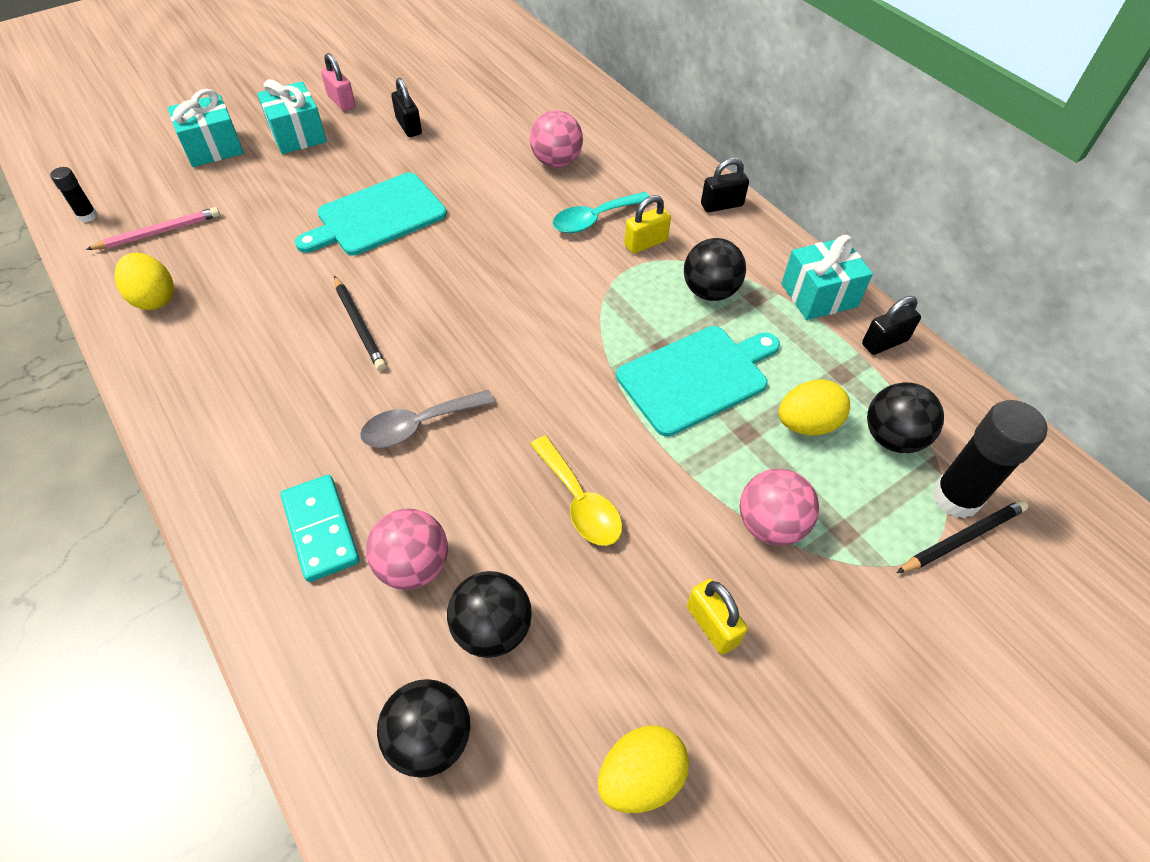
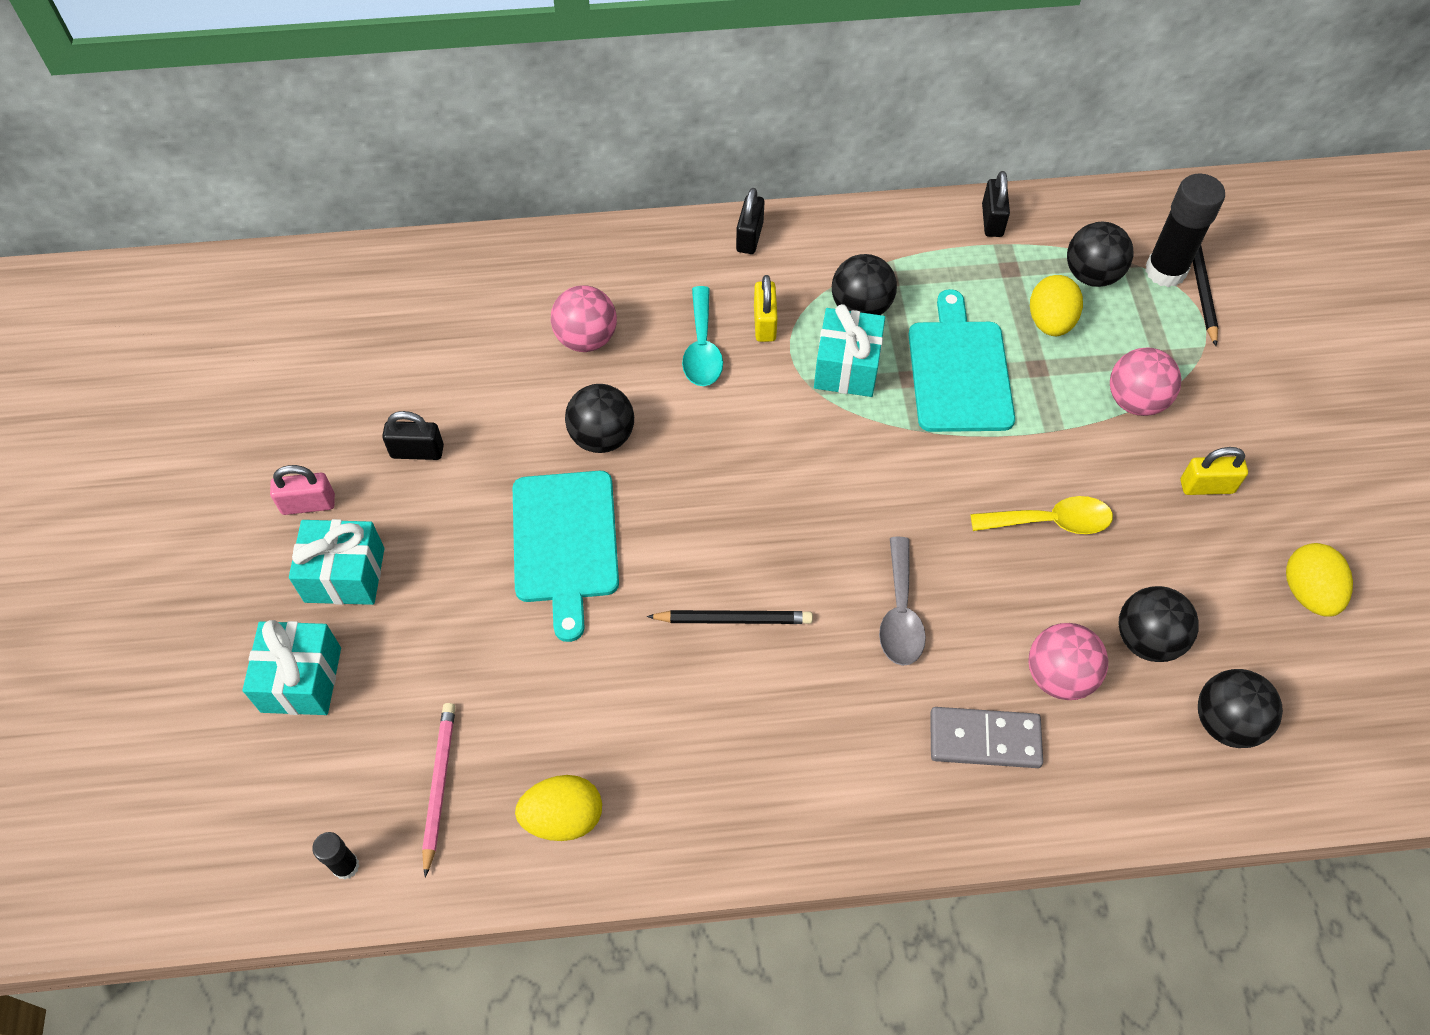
camera: 60 degrees left, 5 degrees up
turquoise domino [281,475,360,582] -> grey domino [930,707,1043,768]
turquoise gift [781,235,873,320] -> turquoise gift moved to [814,304,885,397]
none -> black ball [565,384,634,453]

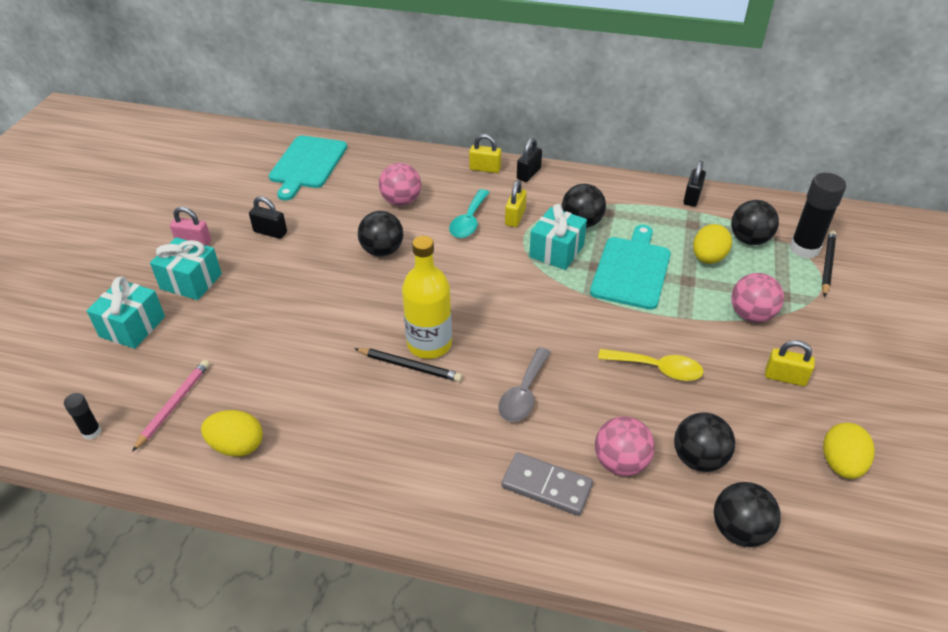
camera: 20 degrees right, 15 degrees down
turquoise cutting board [513,471,619,642] -> turquoise cutting board moved to [269,135,347,201]
none -> yellow bottle [402,236,452,359]
none -> yellow padlock [469,134,501,173]

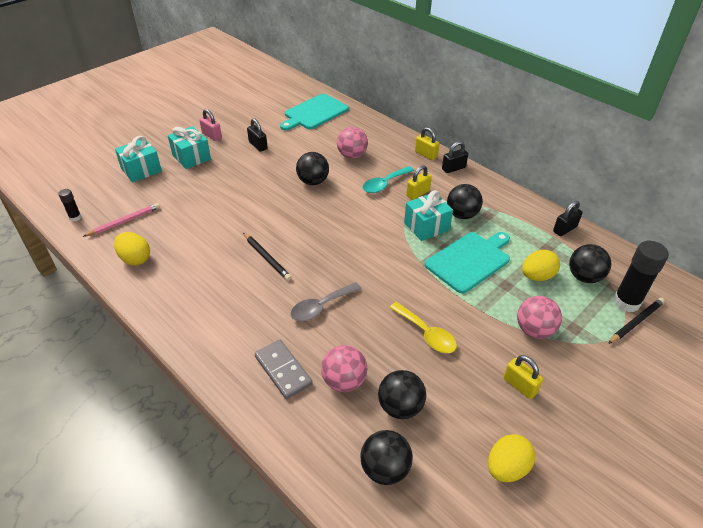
camera: 30 degrees right, 0 degrees up
yellow bottle [402,236,452,359] -> none

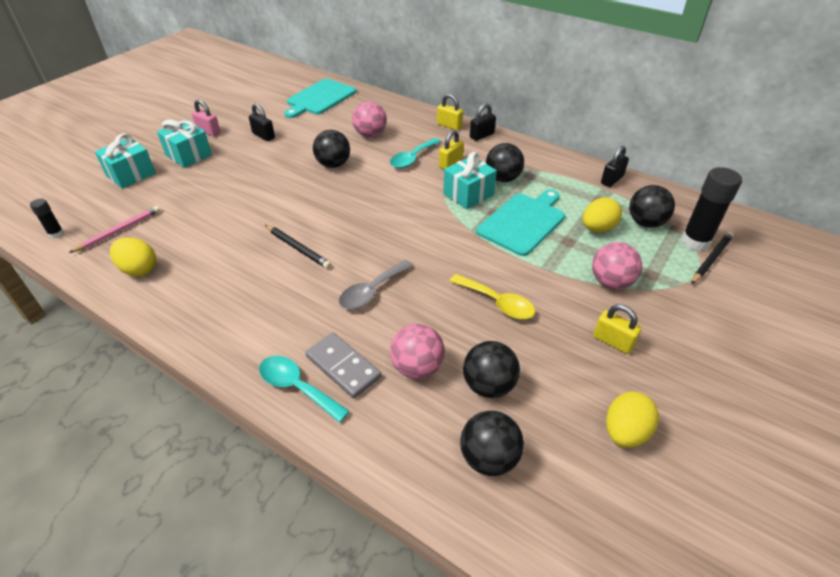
camera: 10 degrees left, 0 degrees up
none -> turquoise spoon [259,356,350,423]

